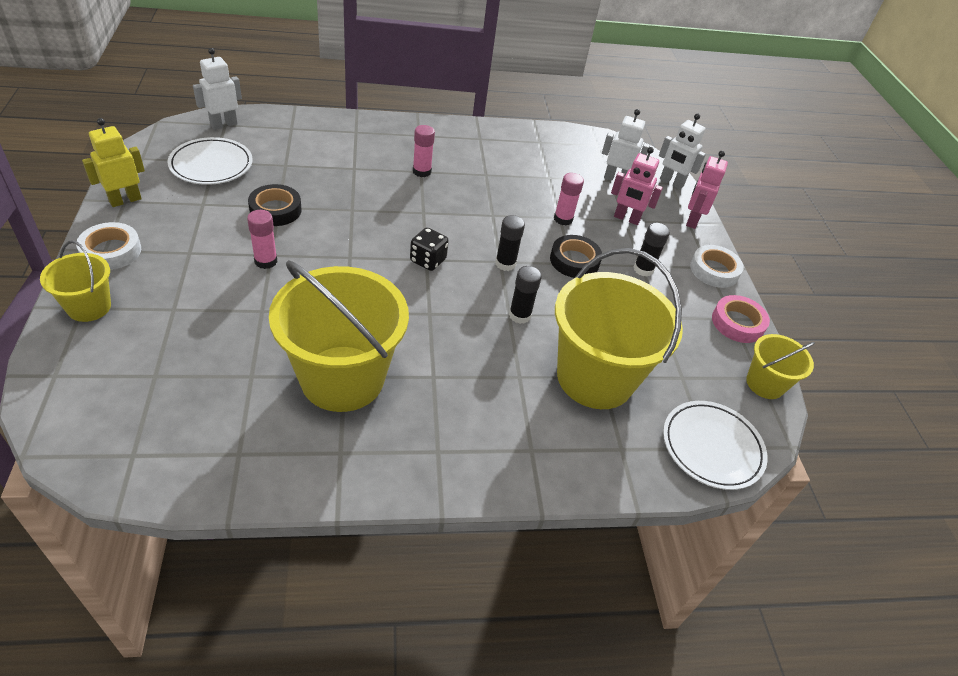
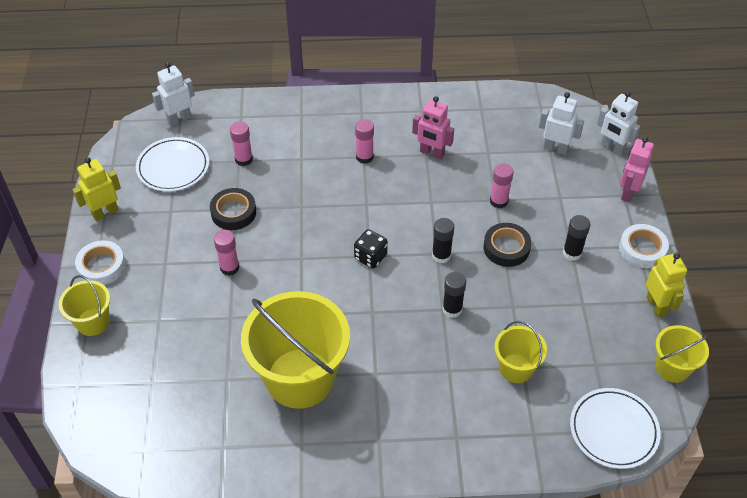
camera: 10 degrees right, 5 degrees up
yellow bucket [555,248,683,409] -> yellow bucket [494,321,547,383], size x0.50
pink robot [611,147,663,225] -> pink robot moved to [412,96,454,159]
pink tape [712,295,770,343] -> yellow robot [646,253,687,318]
none -> pink glue stick [230,122,253,166]

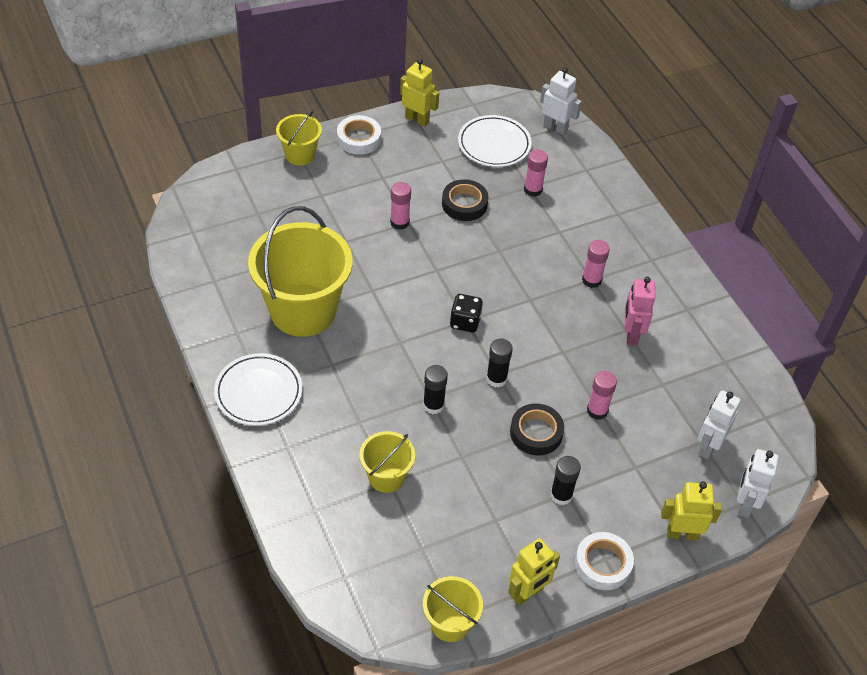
camera: 65 degrees right, 0 degrees up
white robot [539,92,584,155] -> white robot turned 150 degrees counterclockwise [698,390,741,459]
white plate [570,388,661,469] -> white plate moved to [214,353,302,426]
pink robot [620,137,654,202] -> yellow robot [661,482,722,540]

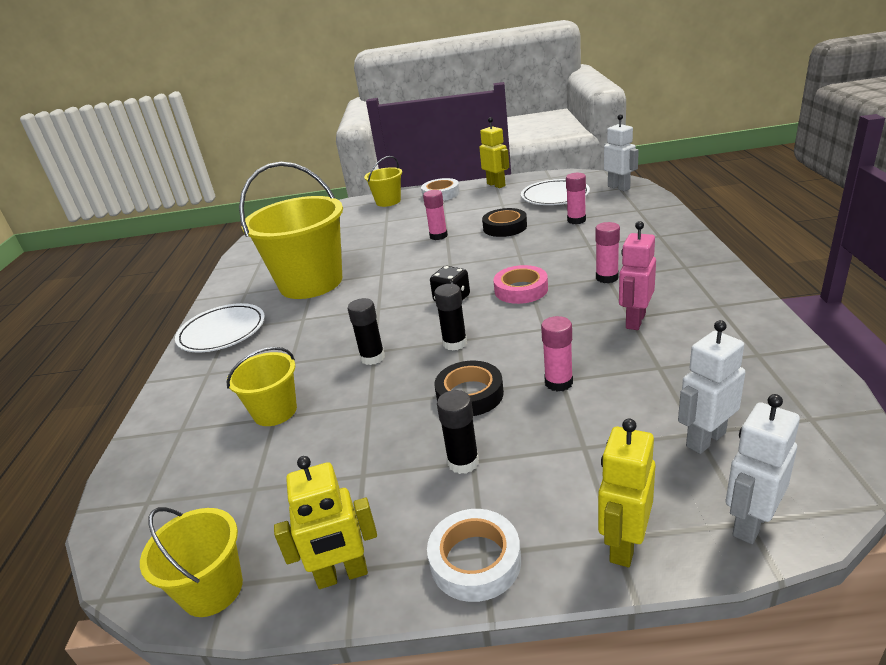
camera: 30 degrees right, 20 degrees down
yellow robot [661,482,722,540] -> yellow robot turned 90 degrees counterclockwise [598,419,656,567]
none -> pink tape [493,265,548,304]

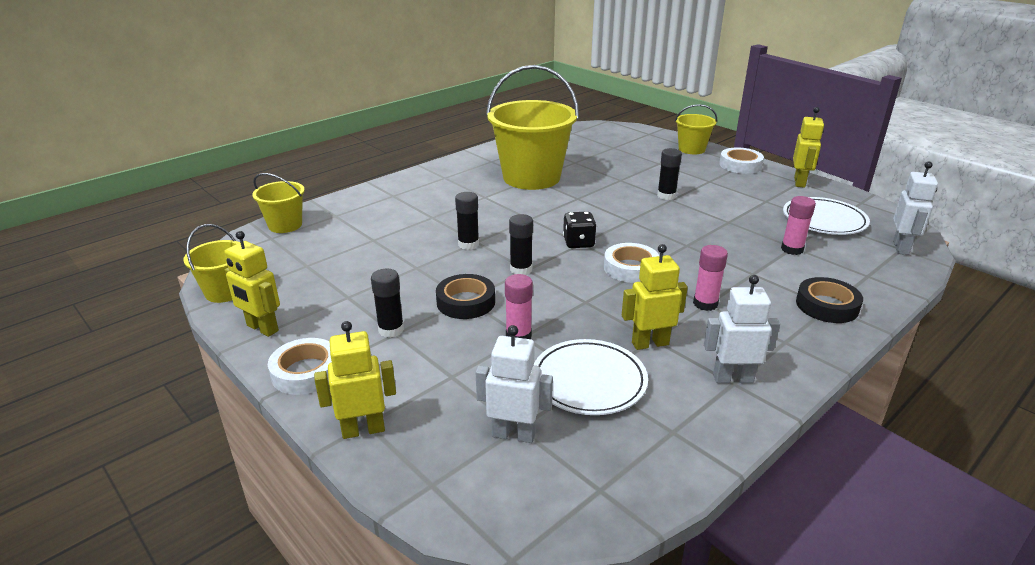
camera: 45 degrees right, 0 degrees up
white plate [175,303,265,353] -> white plate moved to [534,339,648,415]
yellow bucket [226,347,297,426] -> yellow bucket moved to [252,173,305,233]
pink glue stick [423,190,448,240] -> black glue stick [657,148,682,200]
black tape [482,208,527,237] -> black tape moved to [796,277,863,323]
pink tape [493,265,548,304] -> white tape [604,243,659,283]
pink robot [619,221,656,330] -> yellow robot [622,244,688,350]
white robot [726,394,800,544] -> white robot moved to [704,275,780,383]

